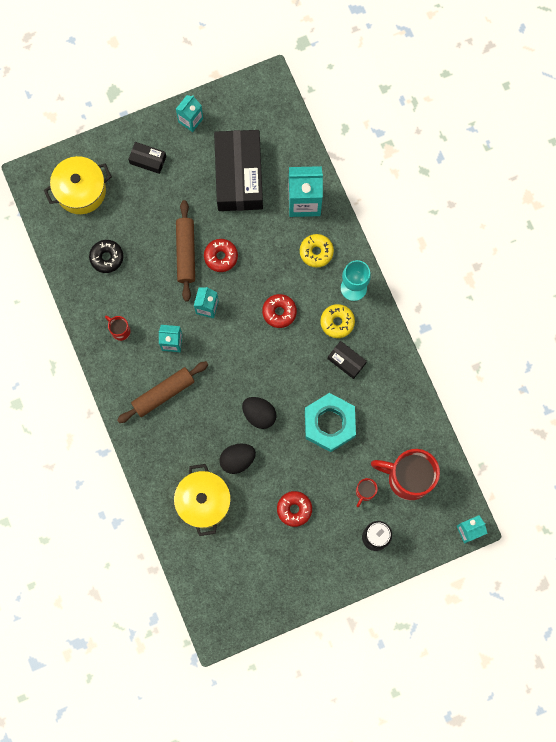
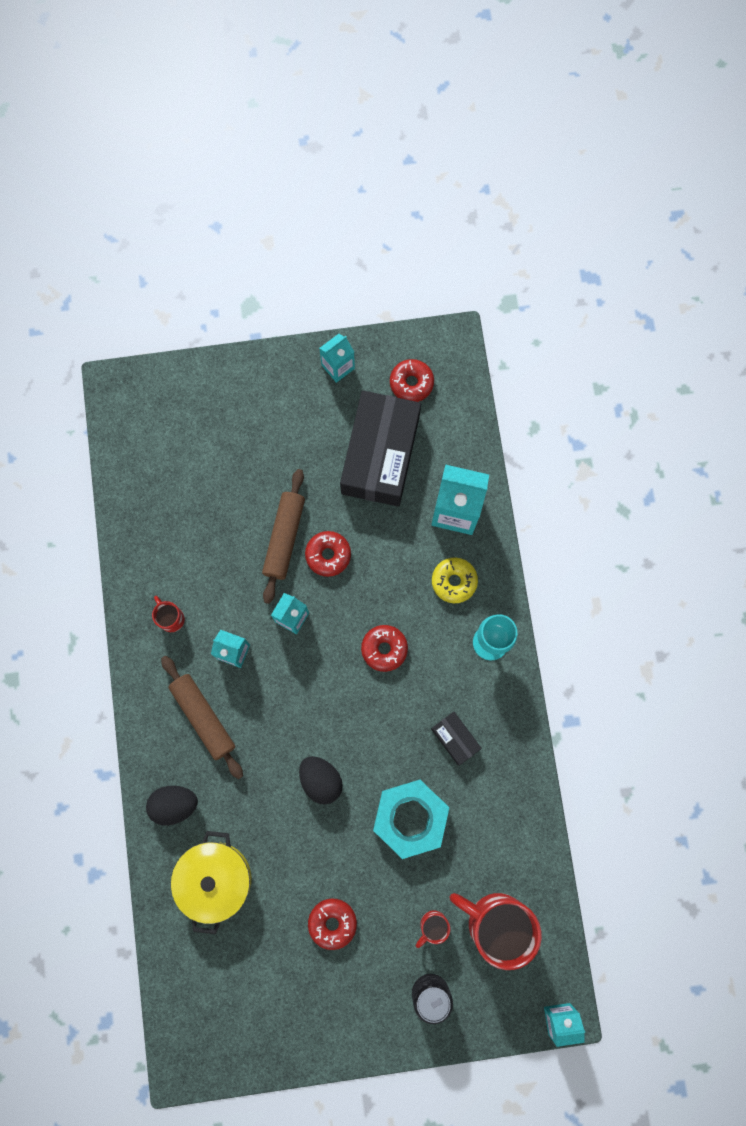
camera: 15 degrees right, 0 degrees up
yellow pot [44,156,112,214] -> none
black donut [89,240,123,273] -> none
brown rolling pin [117,361,208,423] -> brown rolling pin turned 75 degrees clockwise [161,656,243,779]
black box [128,142,166,174] -> none
black egg [220,444,256,474] -> black egg moved to [146,786,198,826]
yellow donut [320,304,355,338] -> none
none -> red donut [390,359,434,402]

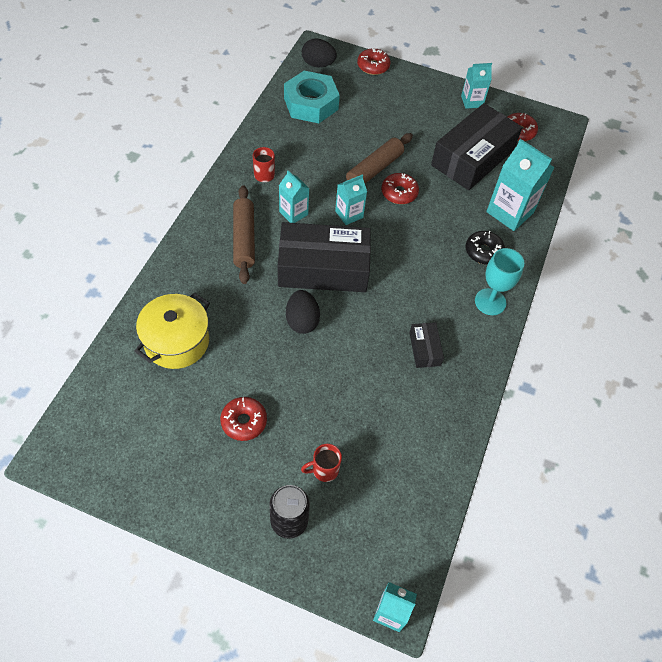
camera: 25 degrees right, 20 degrees down
black egg [146,786,198,826] -> black egg moved to [302,38,337,67]
red donut [361,625,408,672] -> red donut moved to [357,48,390,75]
turquoise nut [373,780,449,859] -> turquoise nut moved to [284,71,340,123]
yellow donut [432,558,478,603] -> black donut [466,231,505,265]
red mug [450,893,542,970] -> none
none -> black box [278,222,371,292]

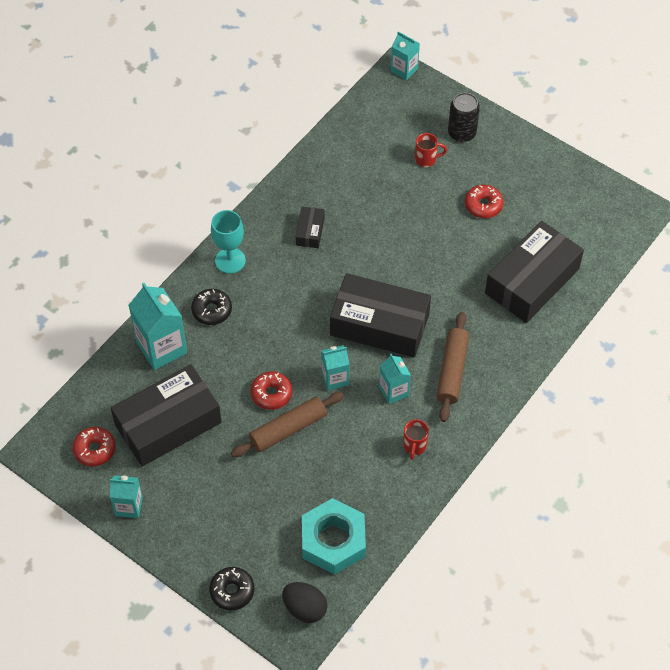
camera: 160 degrees left, 0 degrees up
yellow pot [134,293,210,369] -> black box [485,221,584,323]
black egg [286,290,320,334] -> none
red donut [357,48,390,75] -> black donut [209,567,254,610]

